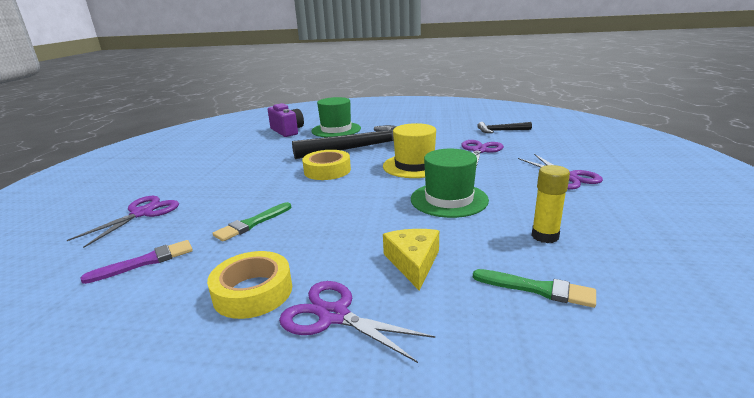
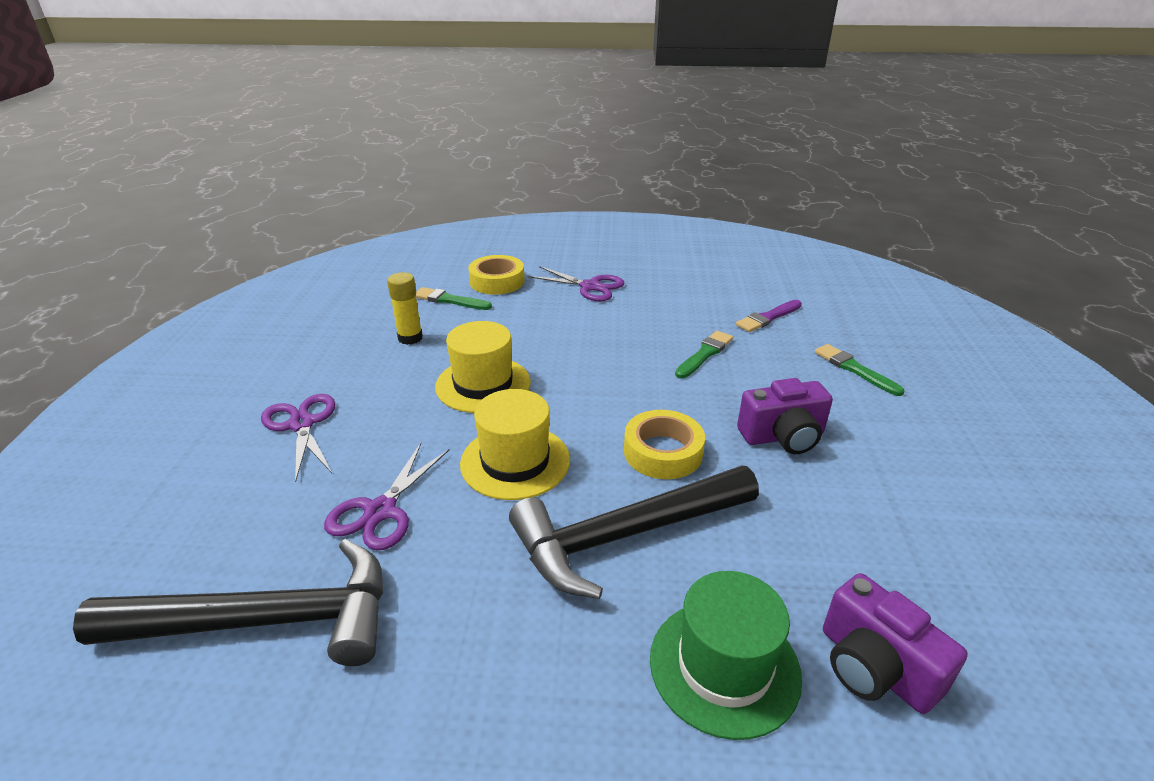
camera: 175 degrees right, 10 degrees up
purple scissors [67,196,179,248] -> green brush [815,344,905,396]
yellow tape [207,251,292,319] -> yellow tape moved to [468,255,525,295]
yellow cheese [383,229,439,291] -> none
green hat [411,149,489,218] -> yellow hat [435,321,531,413]
black hammer [477,122,532,133] -> black hammer [73,539,383,666], size x2.08
none -> purple camera [737,378,833,454]

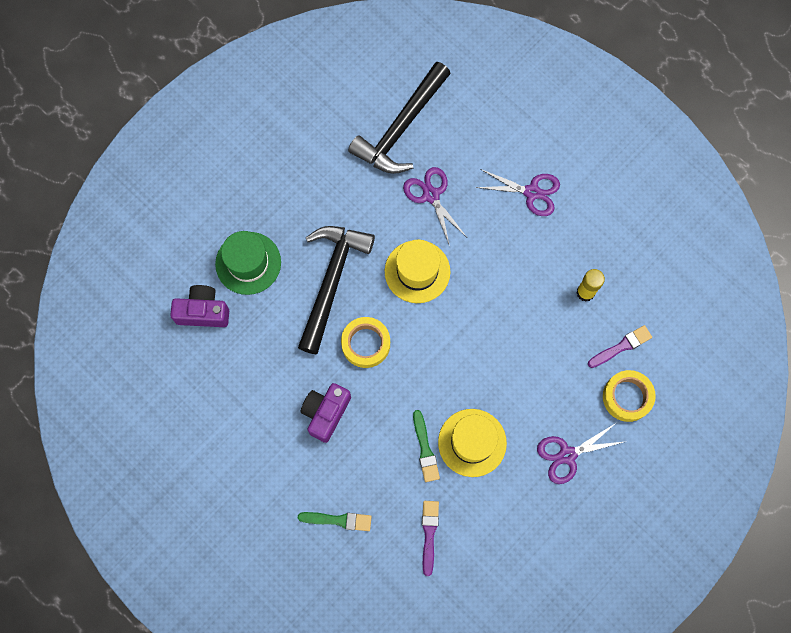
camera: 130 degrees right, 40 degrees up
green brush [416,287,492,310] -> purple brush [588,325,652,368]
yellow hat [435,321,531,413] -> yellow hat moved to [438,409,507,477]

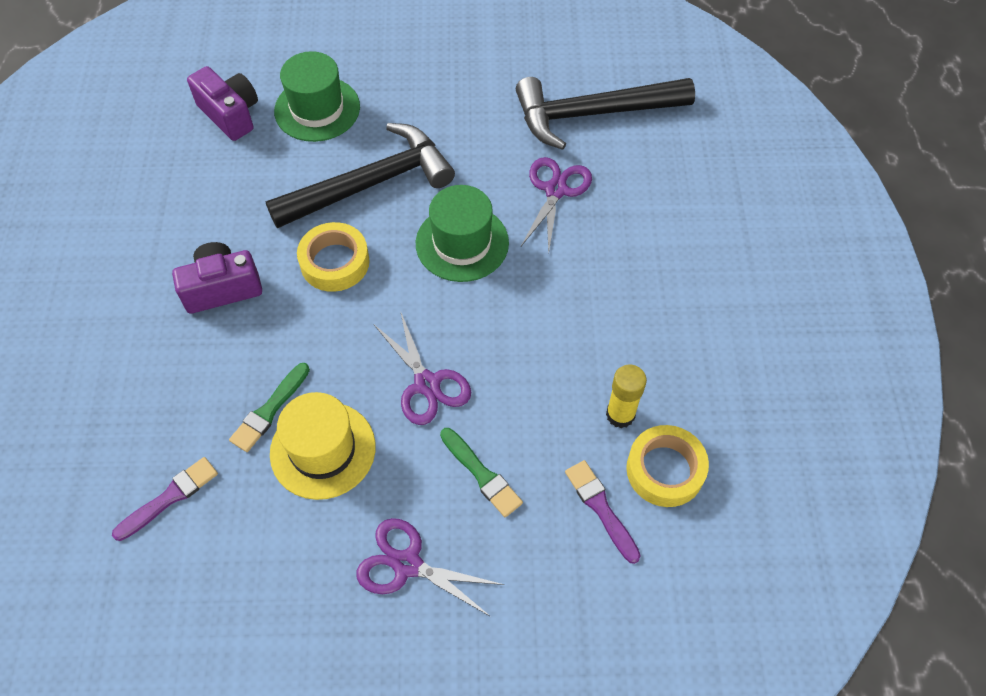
camera: 45 degrees right, 15 degrees down
green brush [298,512,372,531] -> green brush moved to [440,428,523,517]
yellow hat [385,240,450,303] -> green hat [416,185,509,282]
purple scissors [475,169,560,216] -> purple scissors moved to [374,311,471,425]
purple brush [588,325,652,368] -> purple brush turned 135 degrees counterclockwise [565,460,641,564]
yellow tape [603,370,656,422] -> yellow tape moved to [626,425,709,507]

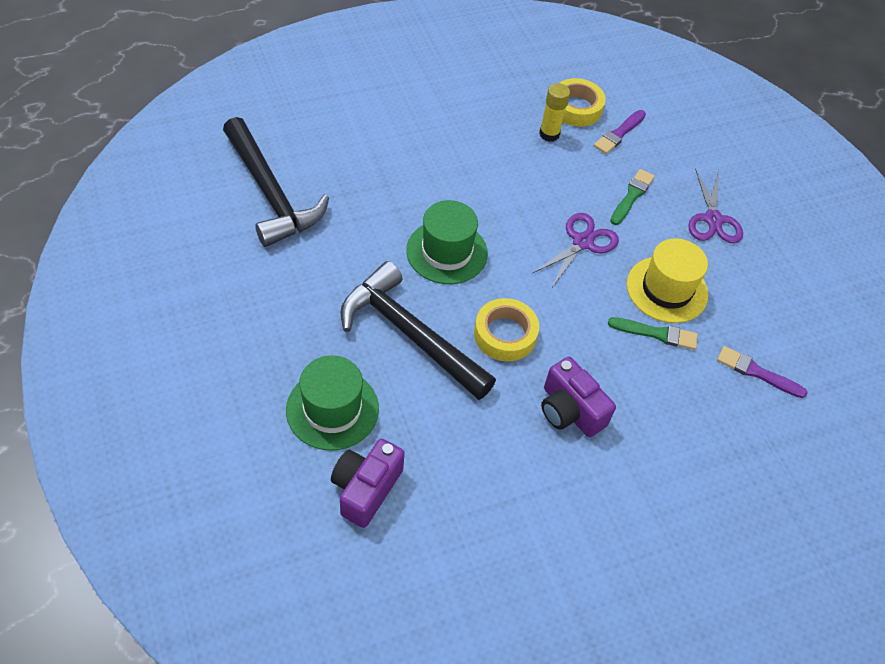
camera: 115 degrees left, 5 degrees down
purple scissors [521,157,592,253] -> none

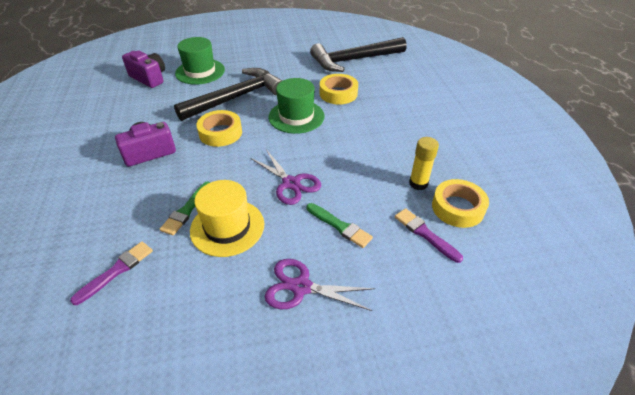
camera: 105 degrees right, 10 degrees down
none -> yellow tape [320,74,358,104]

